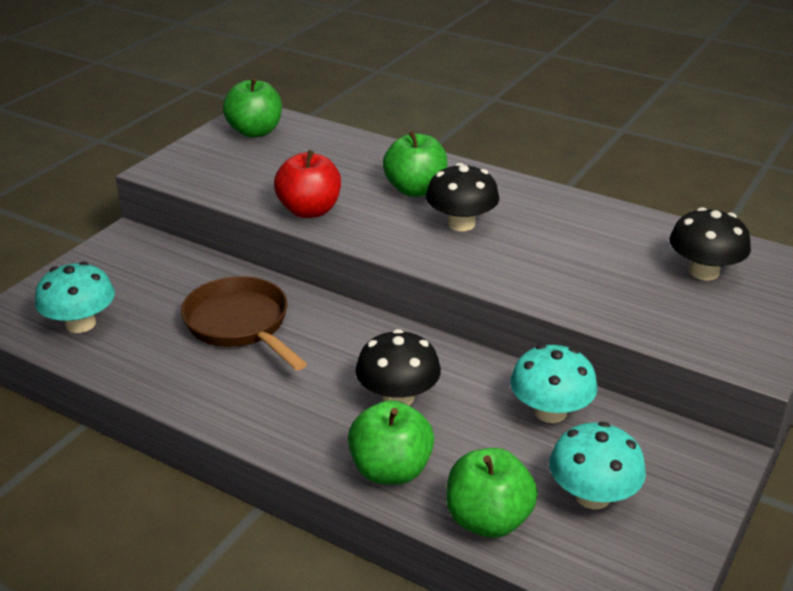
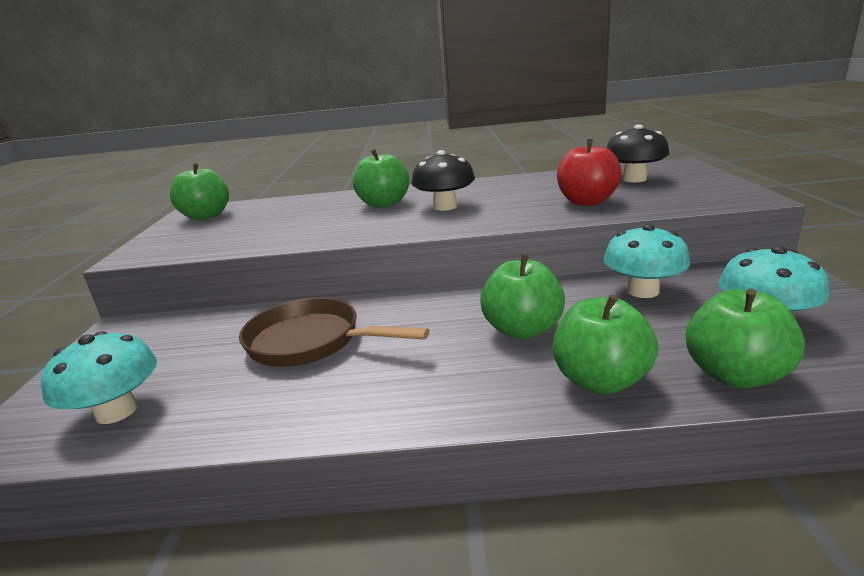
camera: 30 degrees left, 10 degrees down
red apple [274,150,341,218] -> red apple moved to [557,139,622,206]
black mushroom [356,329,441,406] -> green apple [480,254,565,339]

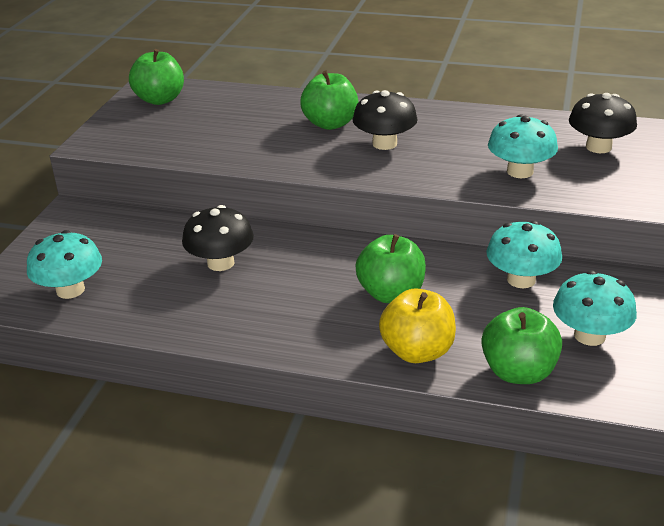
camera: 15 degrees right, 10 degrees up
brown pan [239,298,430,367] -> black mushroom [182,205,254,271]
green apple [553,295,658,394] -> yellow apple [379,288,456,363]
red apple [557,139,622,206] -> turquoise mushroom [488,114,558,178]

